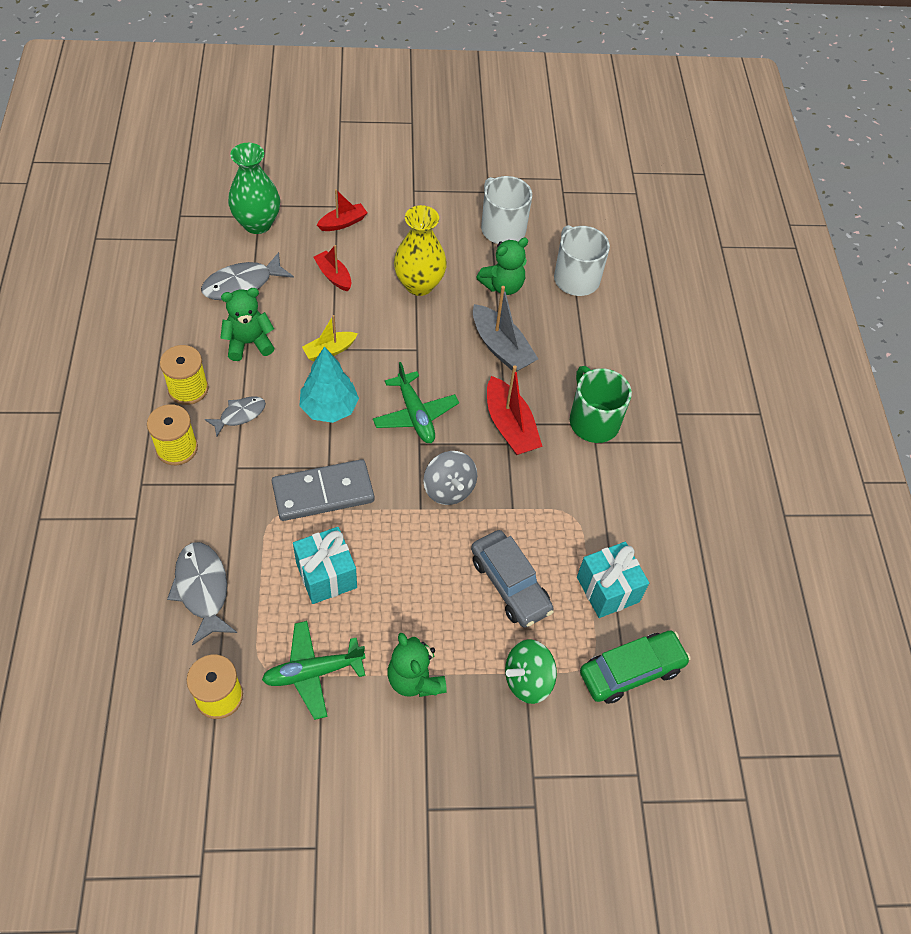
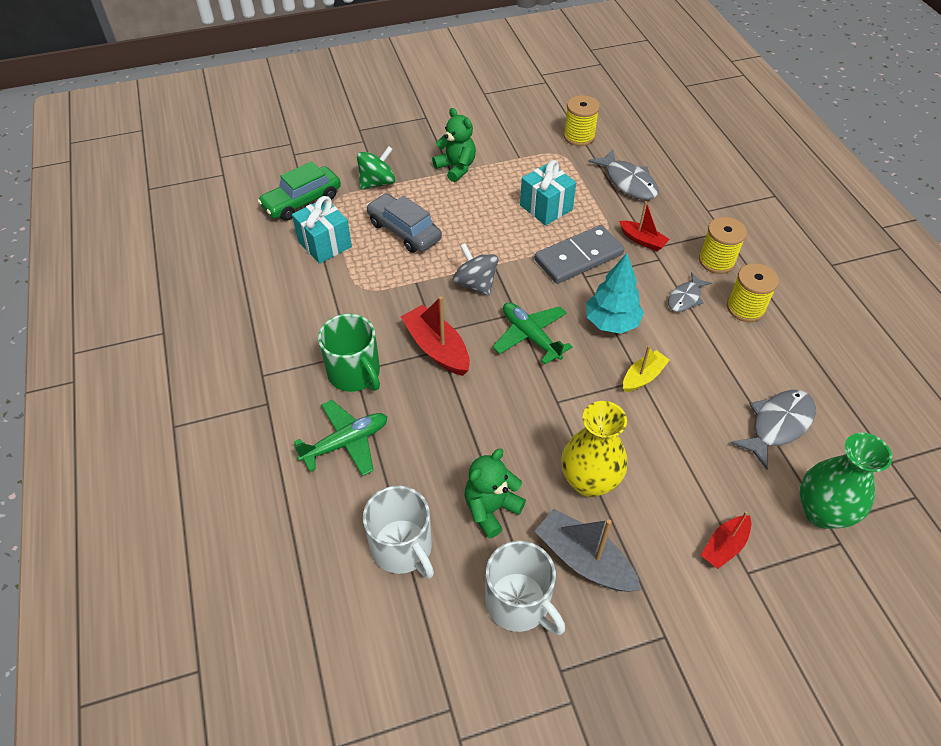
camera: 170 degrees right, 5 degrees down
green teddy bear [220,288,274,361] -> none
green plane [262,621,366,720] -> green plane moved to [294,400,388,476]
red boat [313,245,351,291] -> red boat moved to [619,201,670,251]
grey boat [473,286,538,372] -> grey boat moved to [535,509,641,592]

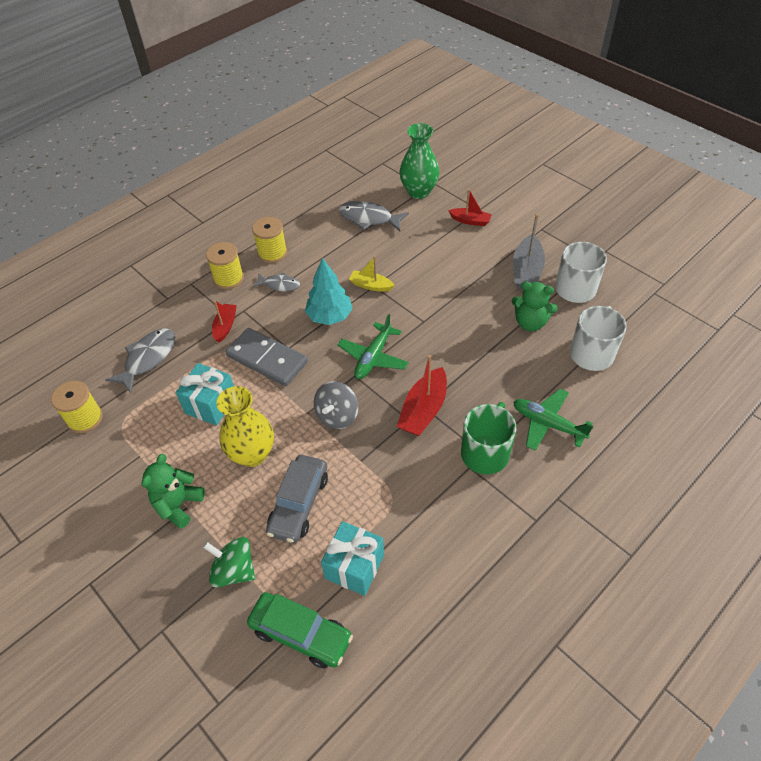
camera: 115 degrees left, 0 degrees up
yellow vase [561,401,628,497] -> yellow vase moved to [216,386,274,467]

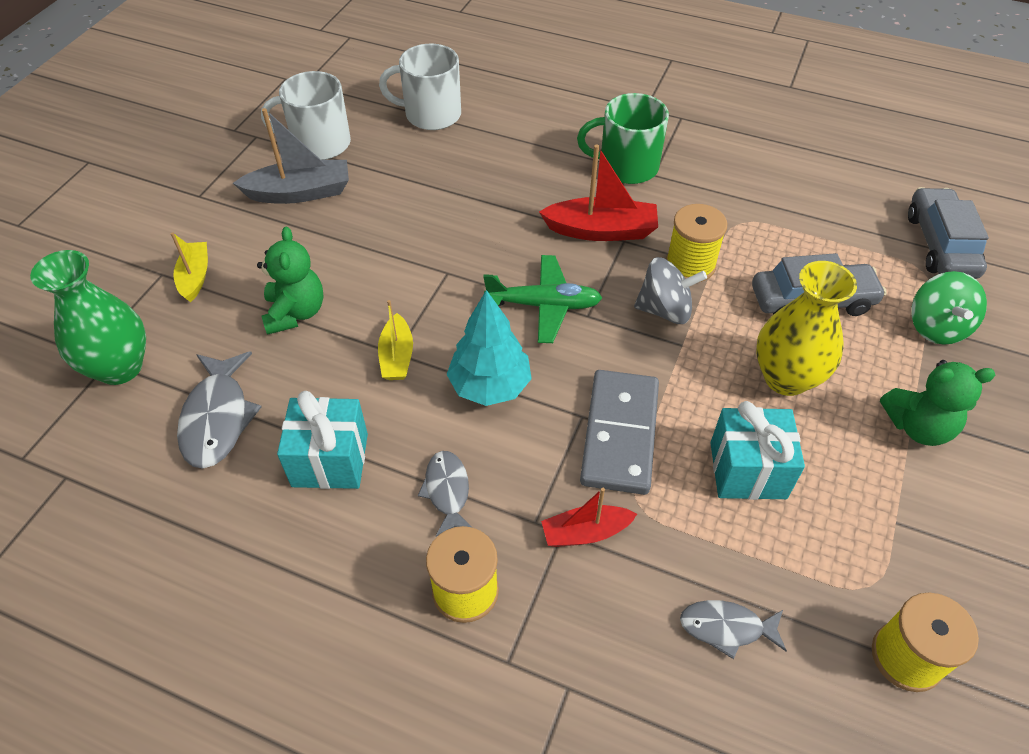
camera: 115 degrees left, 0 degrees up
grey fish [105,328,175,393] -> grey fish [680,600,787,659], size x0.62
green car [247,592,353,668] -> grey car [908,187,989,279]
yellow spool [252,217,287,263] -> yellow spool moved to [666,204,727,282]
turquoise gift [321,521,384,596] -> turquoise gift moved to [277,391,368,489]
red boat [448,189,492,226] -> yellow boat [171,232,208,302]
green teddy bear [512,282,557,331] -> green teddy bear moved to [257,227,324,335]
green plane [513,389,594,451] -> none

